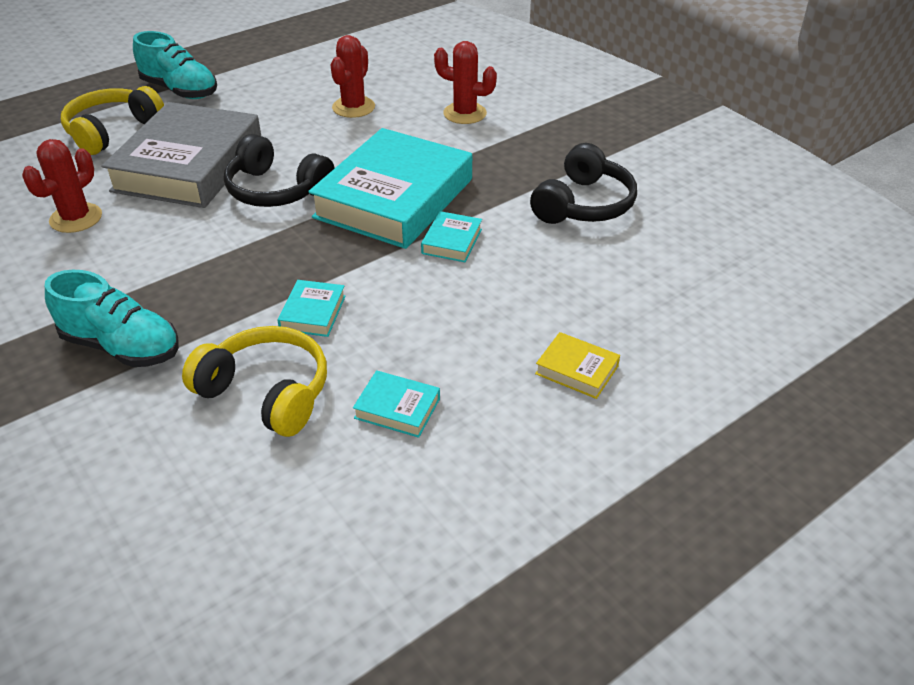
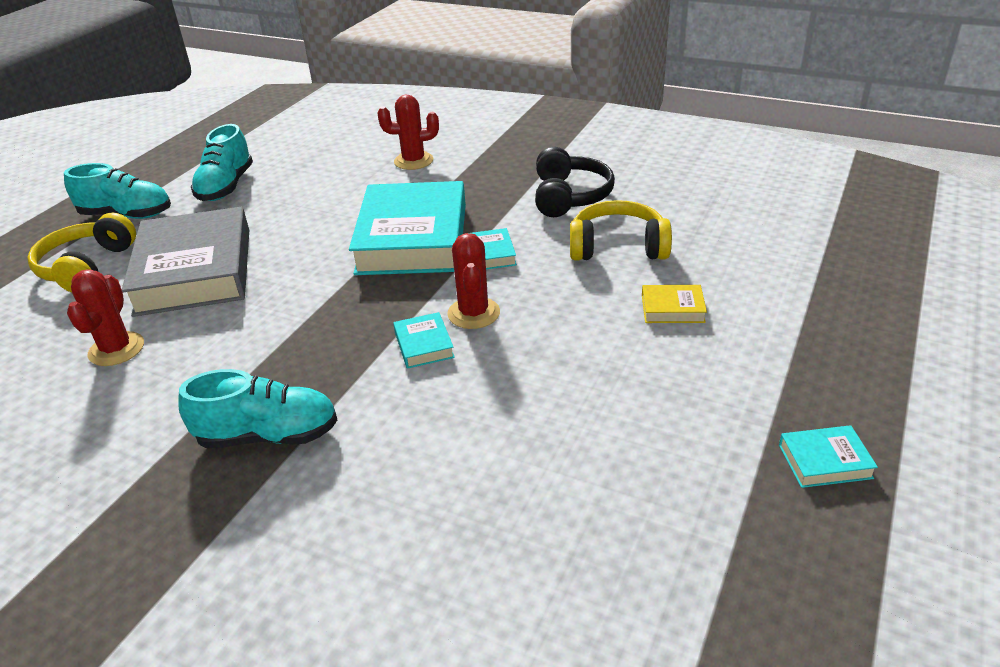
camera: 25 degrees left, 5 degrees down
yellow headphones [182,326,327,437] -> yellow headphones moved to [570,200,672,260]
black headphones [224,134,335,207] -> none
red cactus [331,35,375,118] -> red cactus moved to [447,233,500,329]
turquoise book [353,370,440,438] -> turquoise book moved to [779,425,878,488]
none -> turquoise shoe [191,124,253,201]

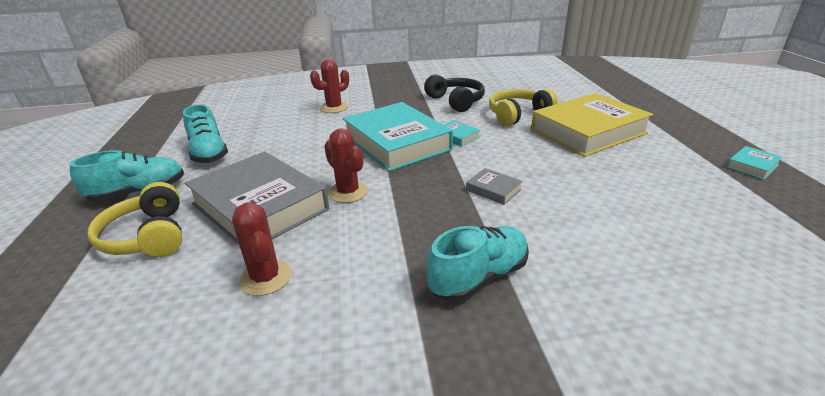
camera: 35 degrees left, 5 degrees down
turquoise book [393,312,455,369] -> grey book [466,168,523,205]
red cactus [447,233,500,329] -> red cactus moved to [324,128,368,203]
yellow book [642,285,707,323] -> yellow book [531,93,653,157], size x2.50

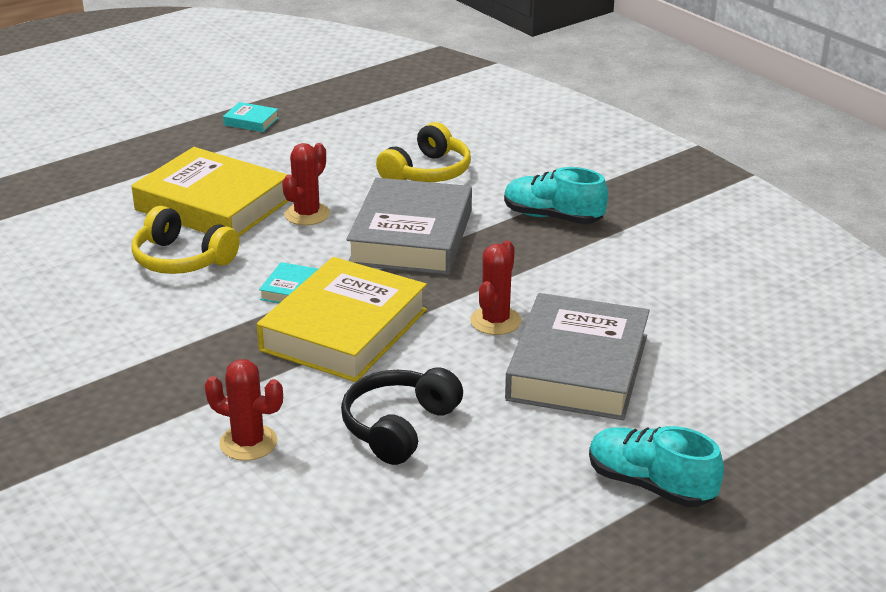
camera: 120 degrees left, 0 degrees up
yellow headphones [87,182,182,257] -> yellow headphones moved to [376,122,471,182]
turquoise shoe [183,104,228,164] -> none
red cactus [232,203,292,296] -> red cactus moved to [282,143,330,225]
turquoise book [343,102,453,171] -> yellow book [257,257,427,382]
black headphones [424,74,485,112] -> black headphones moved to [341,367,463,465]
grey book [466,168,523,205] -> grey book [346,178,472,275], size x2.50

